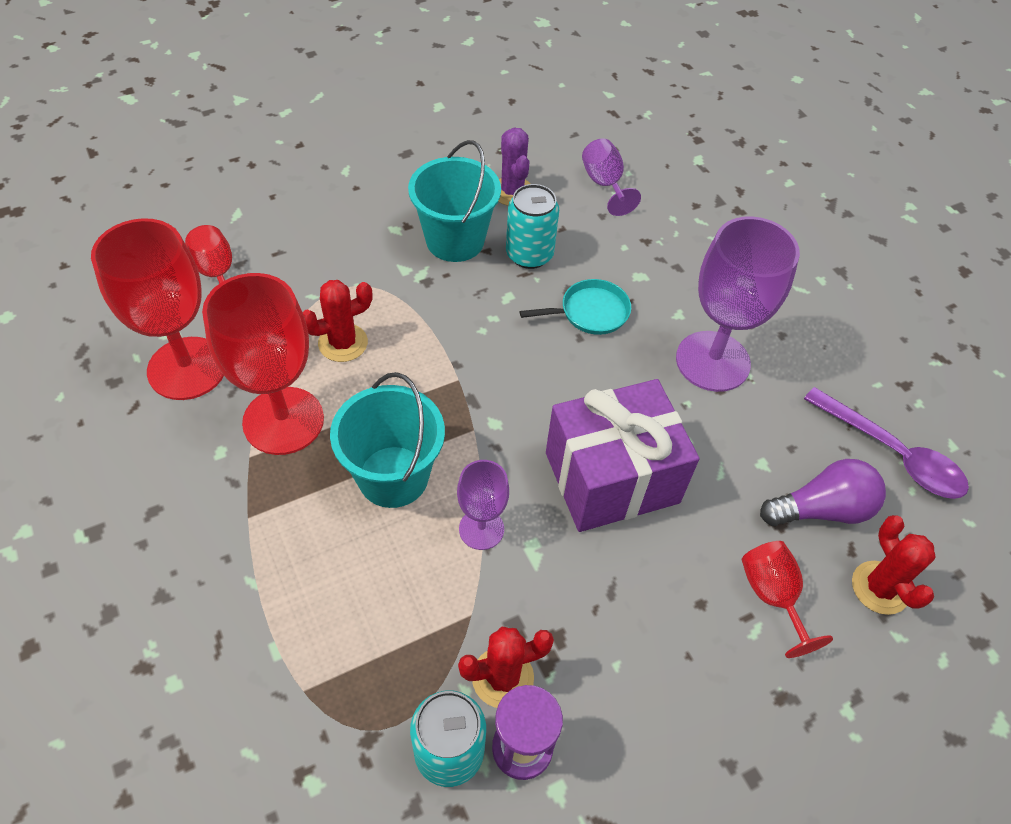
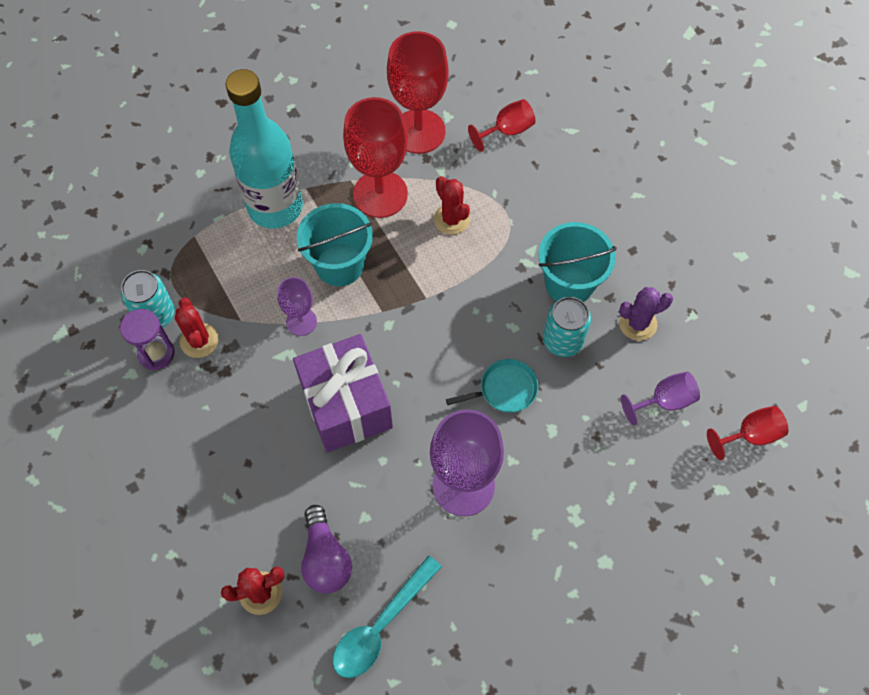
camera: 90 degrees right, 10 degrees up
turquoise pan [520,279,631,335] -> turquoise pan turned 90 degrees counterclockwise [446,359,538,413]
red goblet [742,541,833,658] -> red goblet moved to [707,406,788,460]
purple spoon [804,387,969,499] -> turquoise spoon [333,555,442,678]
none -> turquoise bottle [225,69,303,228]

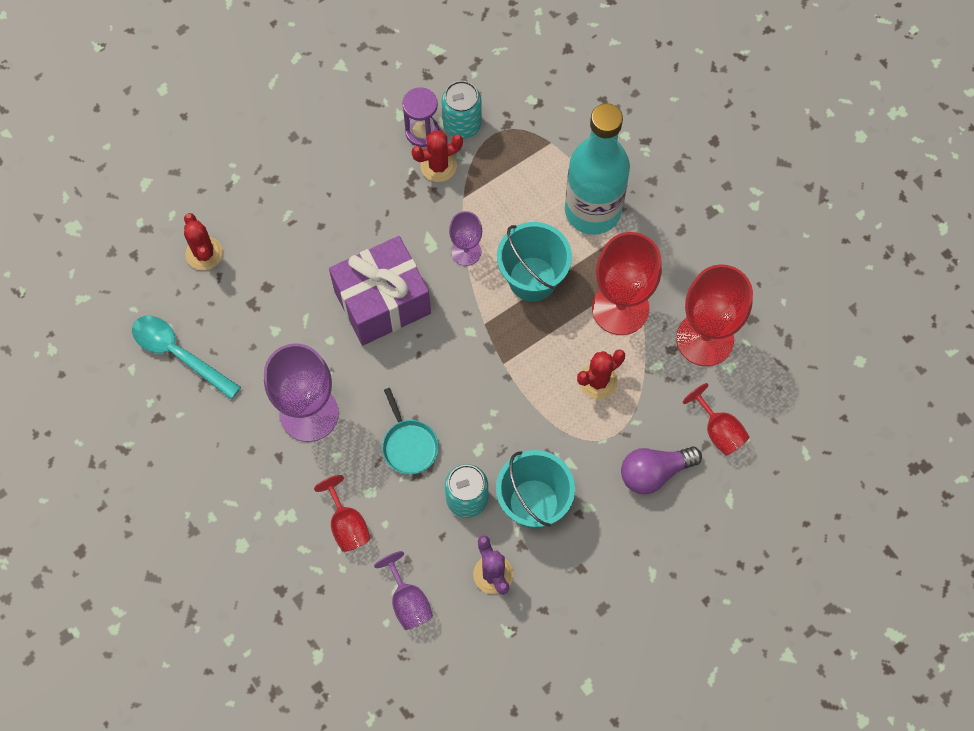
camera: 85 degrees right, 5 degrees up
purple light bulb [301,505,352,594] -> purple light bulb moved to [621,446,702,494]
red goblet [707,406,788,460] -> red goblet moved to [314,475,370,552]

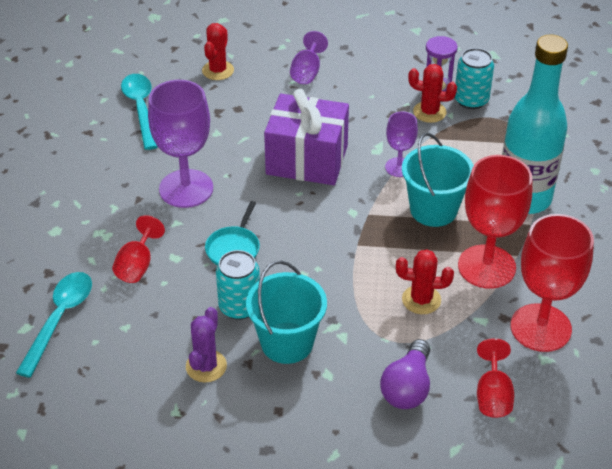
camera: 40 degrees right, 25 degrees down
purple goblet [374,551,433,630] -> purple goblet moved to [290,31,328,84]
purple light bulb [621,446,702,494] -> purple light bulb turned 90 degrees counterclockwise [380,339,430,409]
none -> turquoise spoon [16,272,92,378]

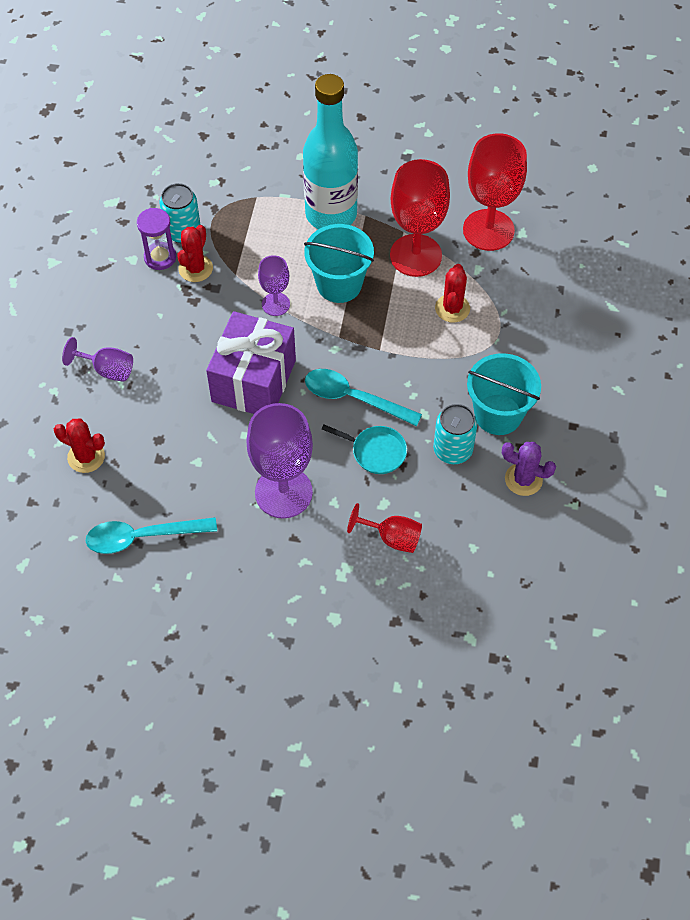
camera: 85 degrees left, 15 degrees up
turquoise spoon [16,272,92,378] -> turquoise spoon moved to [305,369,422,426]
purple light bulb [380,339,430,409] -> none
red goblet [477,338,514,418] -> none

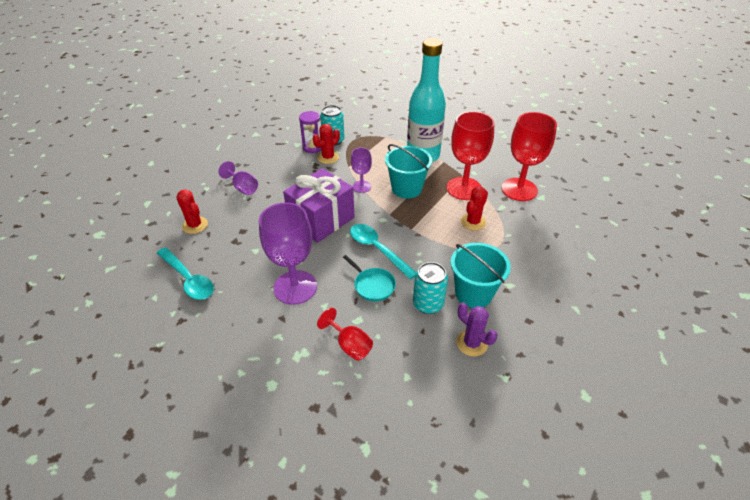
camera: 25 degrees right, 15 degrees down
turquoise spoon [86,517,217,554] -> turquoise spoon turned 150 degrees counterclockwise [157,247,214,300]

